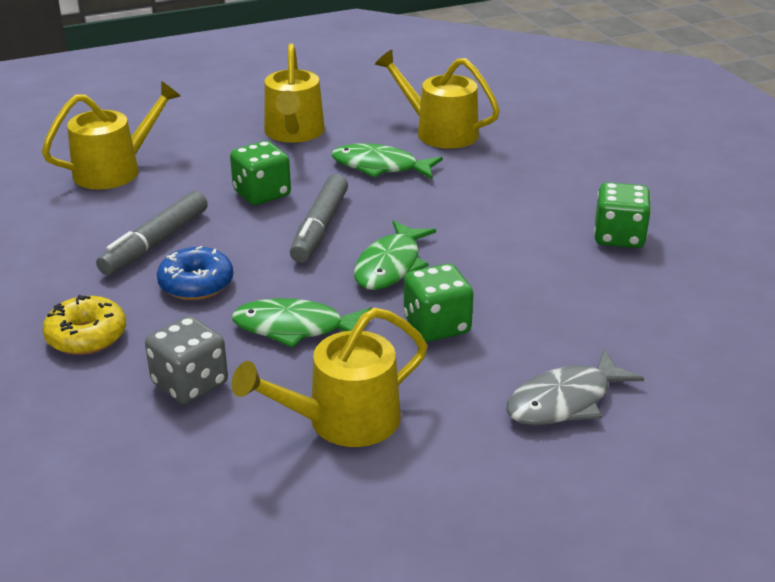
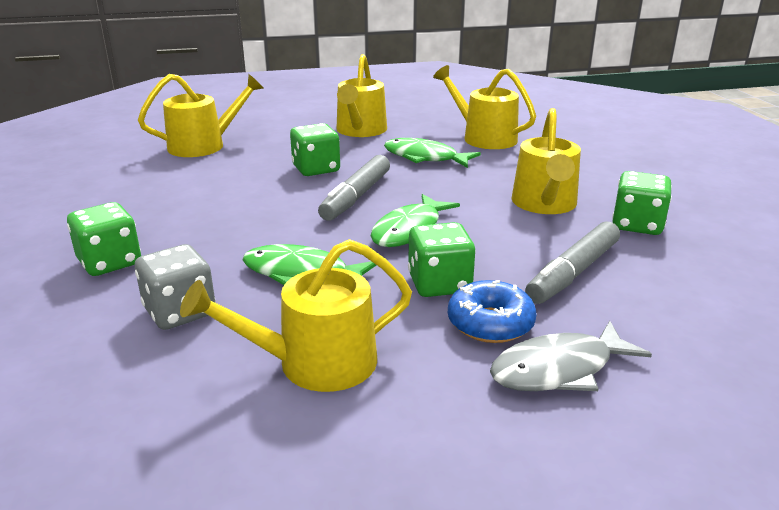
camera: 10 degrees right, 5 degrees down
yellow donut [43,295,126,355] -> green dice [67,202,141,276]
grey marker [96,191,208,275] -> grey marker moved to [525,221,620,304]
blue donut [157,246,233,300] -> blue donut moved to [448,280,536,343]
none -> yellow watering can [511,108,581,214]

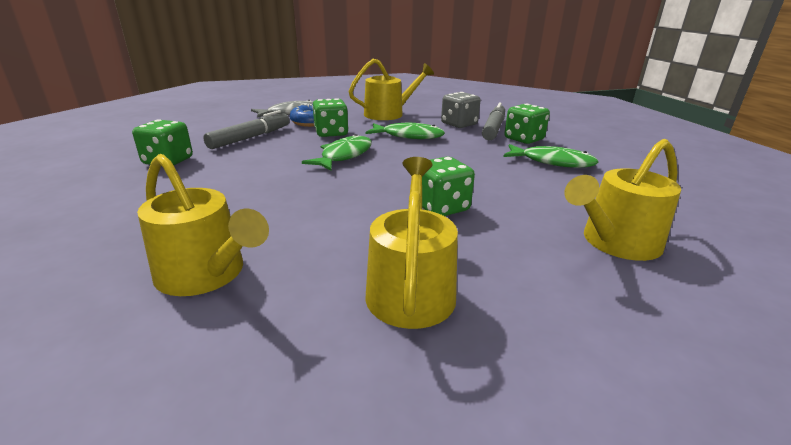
camera: 175 degrees right, 0 degrees up
grey marker [318,155,390,221] -> grey marker moved to [482,102,505,140]
green fish [384,138,481,168] -> green fish moved to [503,144,599,168]
yellow watering can [511,108,581,214] -> none

